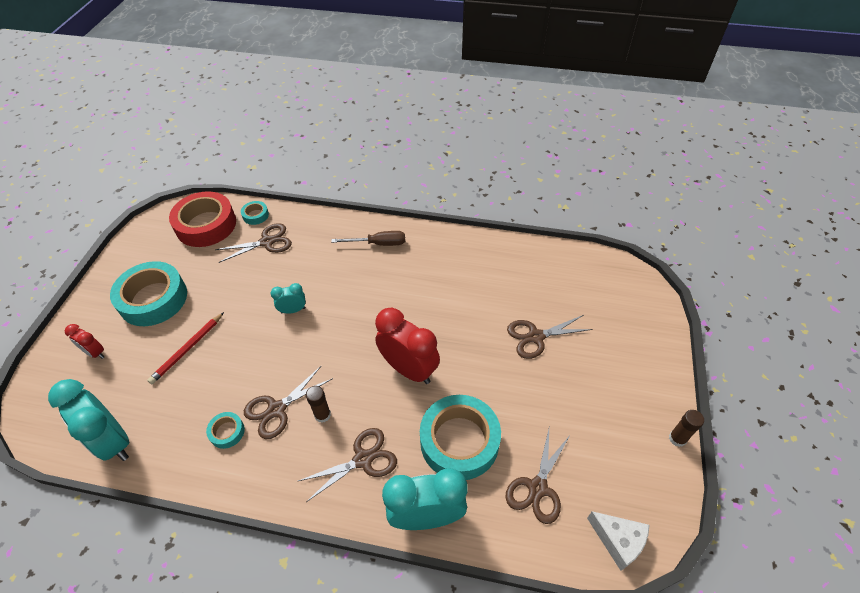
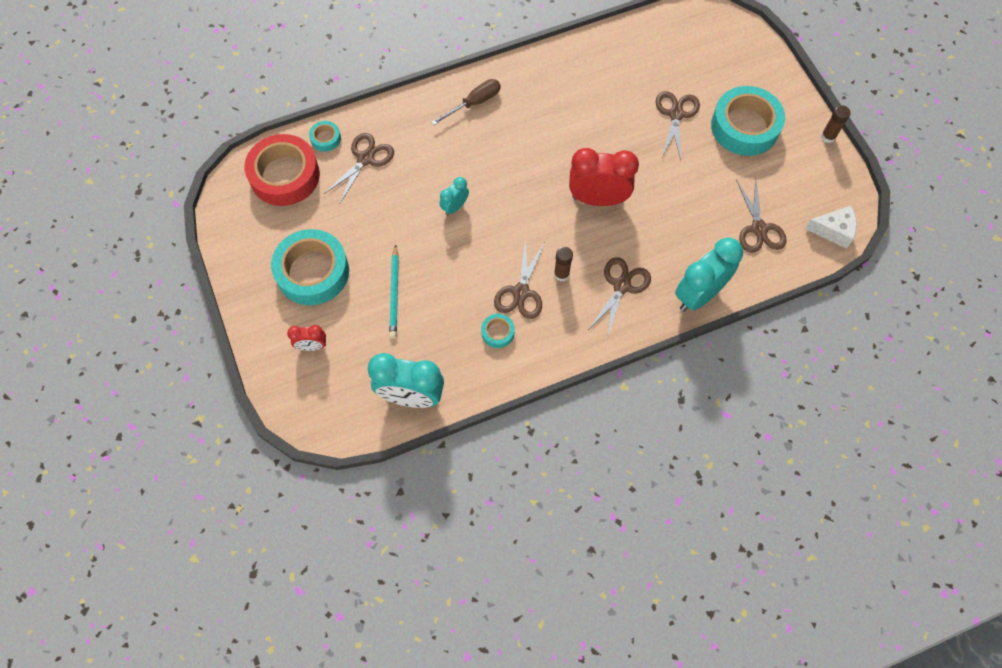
camera: 35 degrees left, 15 degrees up
red pencil [147,312,224,384] -> turquoise pencil [389,244,399,338]
turquoise tape [420,395,501,480] -> turquoise tape moved to [711,86,785,156]
brown scissors [507,315,593,359] -> brown scissors turned 150 degrees clockwise [656,91,700,160]

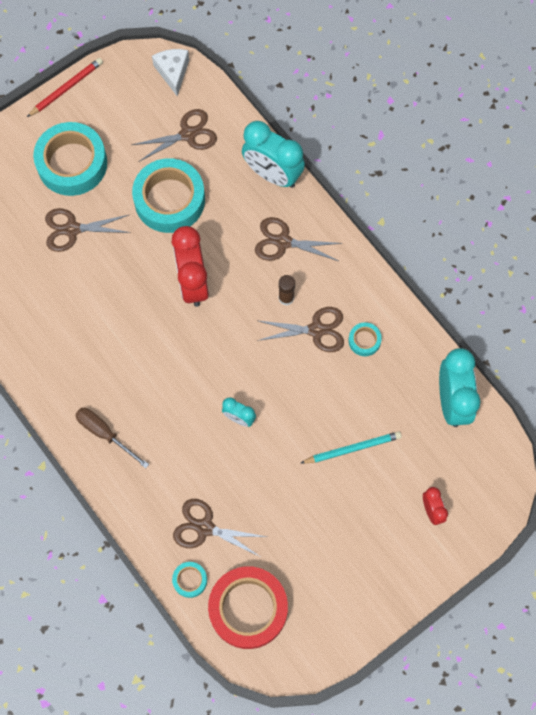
camera: 105 degrees left, 5 degrees up
turquoise tape [271,229,349,305] -> turquoise tape moved to [132,158,205,233]
brown glue stick [821,105,850,143] -> red pencil [27,58,103,117]

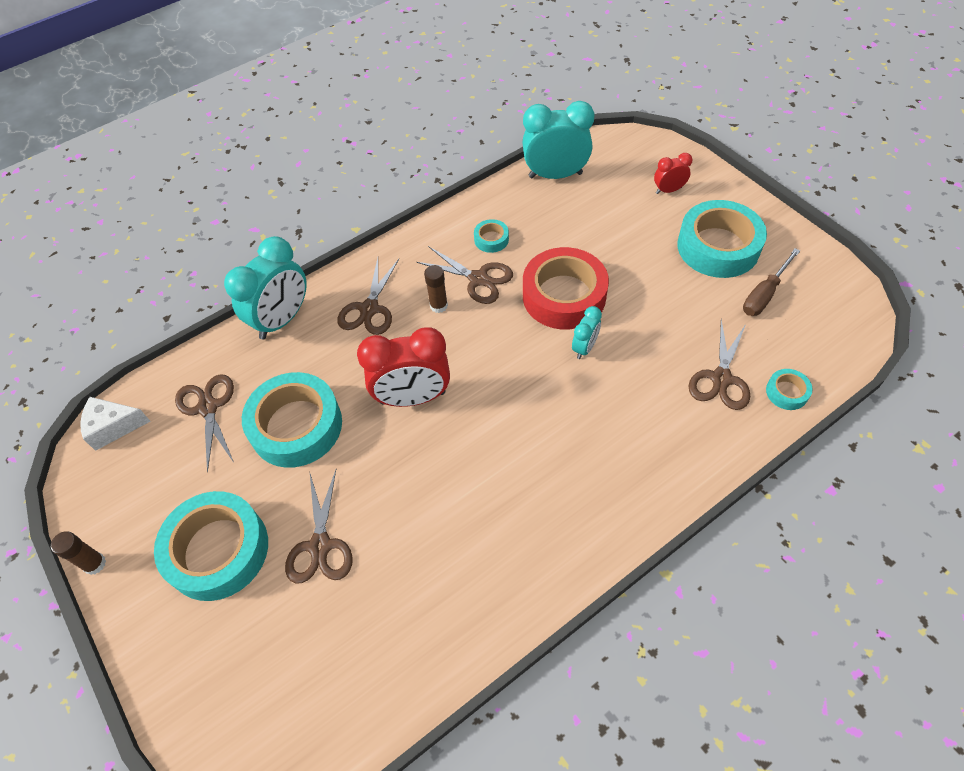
camera: 85 degrees left, 15 degrees down
red pencil [27,58,103,117] -> brown glue stick [51,531,106,575]
brown screwdriver [75,408,149,468] -> brown screwdriver moved to [743,248,800,316]
red tape [208,566,288,649] -> red tape moved to [523,247,609,329]
brown scissors [257,307,344,352] -> brown scissors turned 120 degrees clockwise [417,246,513,304]
turquoise pencil [301,431,402,464] -> none
none -> turquoise tape [677,200,767,278]

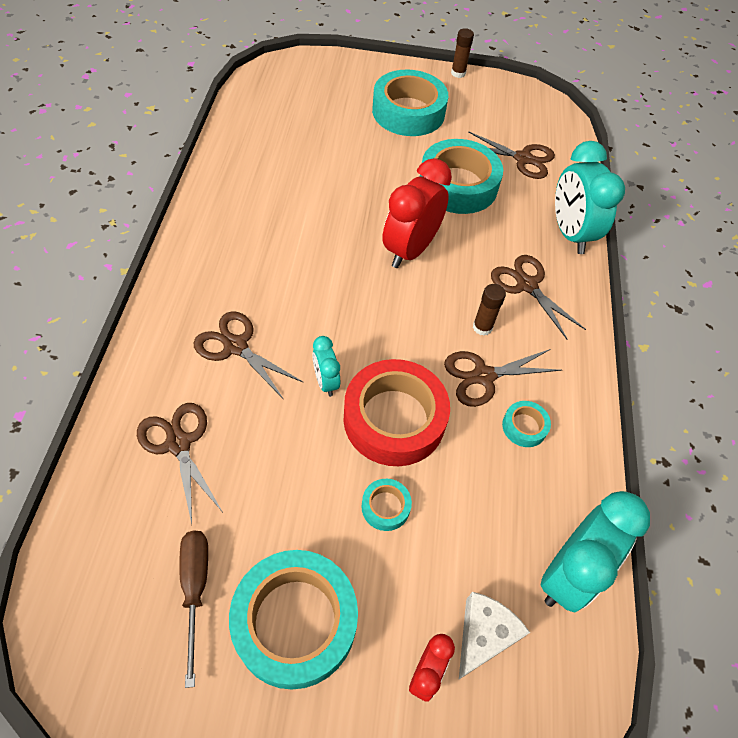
camera: 125 degrees right, 0 degrees up
white cheese [80,397,150,451] -> white cheese moved to [459,592,530,679]
brown scissors [285,470,353,584] -> brown scissors moved to [193,311,304,400]
turquoise tape [766,369,813,410] -> turquoise tape moved to [361,479,412,531]

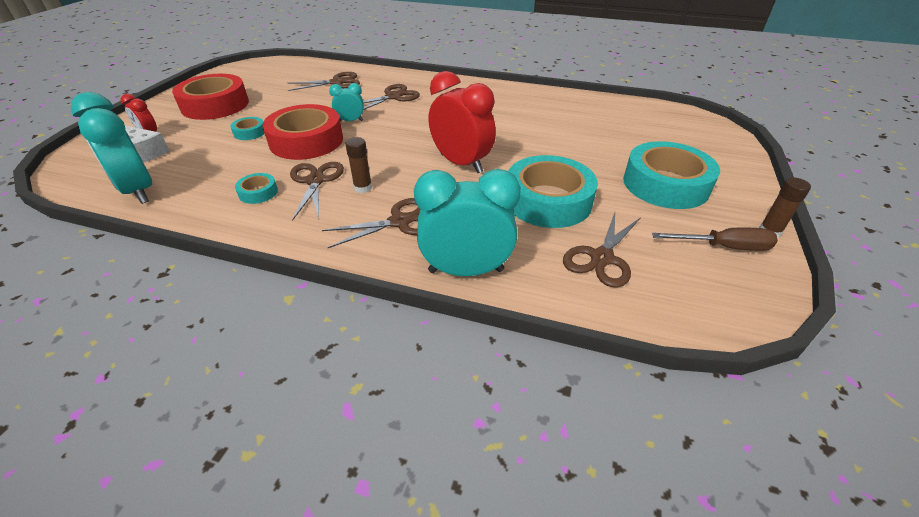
camera: 105 degrees right, 15 degrees down
brown screwdriver [179,530,208,688] -> brown screwdriver moved to [652,228,778,251]
turquoise tape [229,550,358,690] -> red tape [172,74,249,120]

